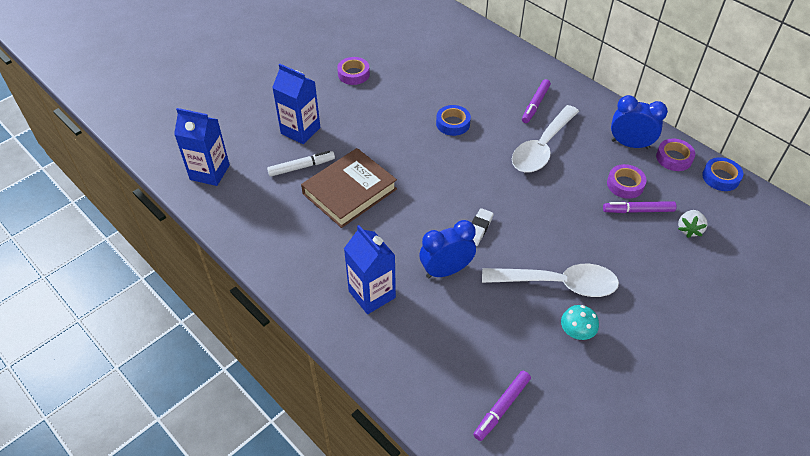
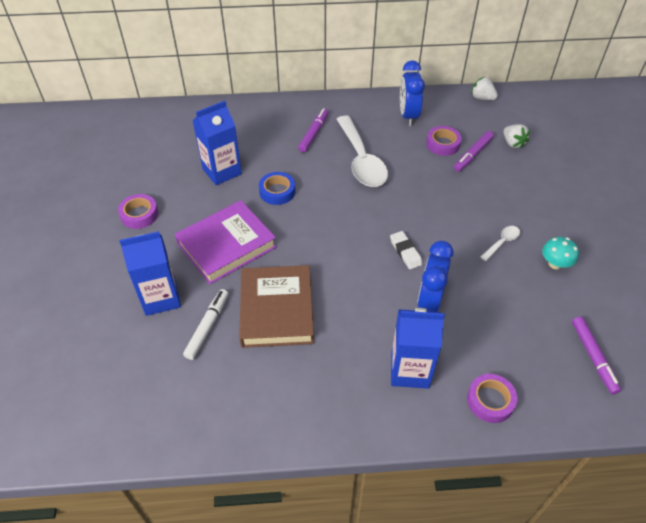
camera: 50 degrees left, 0 degrees up
blue carton [174,108,230,186] -> blue carton moved to [192,101,242,185]
white spoon [482,264,619,297] -> white spoon [480,226,520,261], size x0.44
purple marker [522,79,551,123] -> purple marker turned 135 degrees counterclockwise [298,108,329,153]
blue clock [611,95,668,149] -> blue clock turned 60 degrees counterclockwise [400,60,425,126]
purple tape [656,139,695,171] -> purple tape moved to [467,374,517,423]
blue tape [702,157,743,191] -> white strawberry [471,77,498,100]
none -> purple book [175,200,277,284]

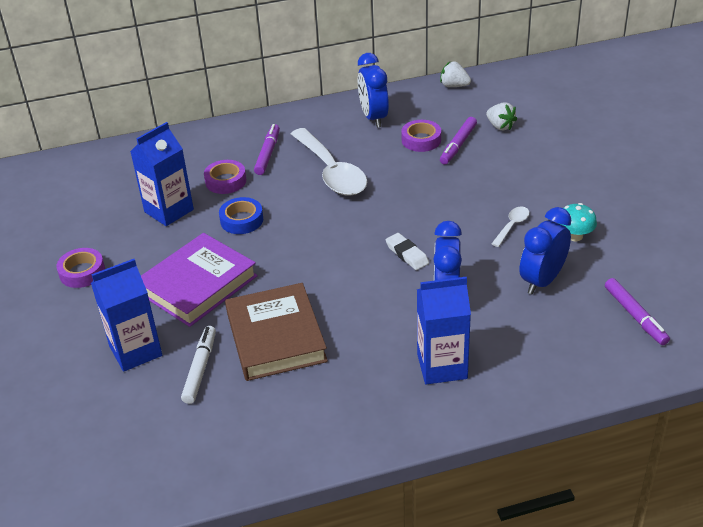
camera: 10 degrees left, 10 degrees down
purple tape [467,374,517,423] -> purple tape moved to [204,160,246,194]
none -> blue clock [520,207,571,295]

